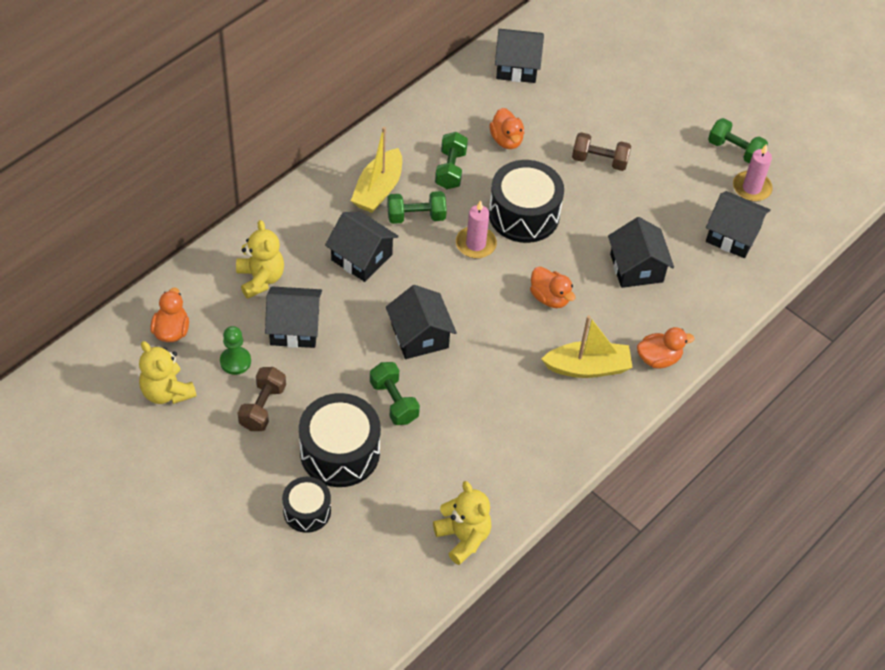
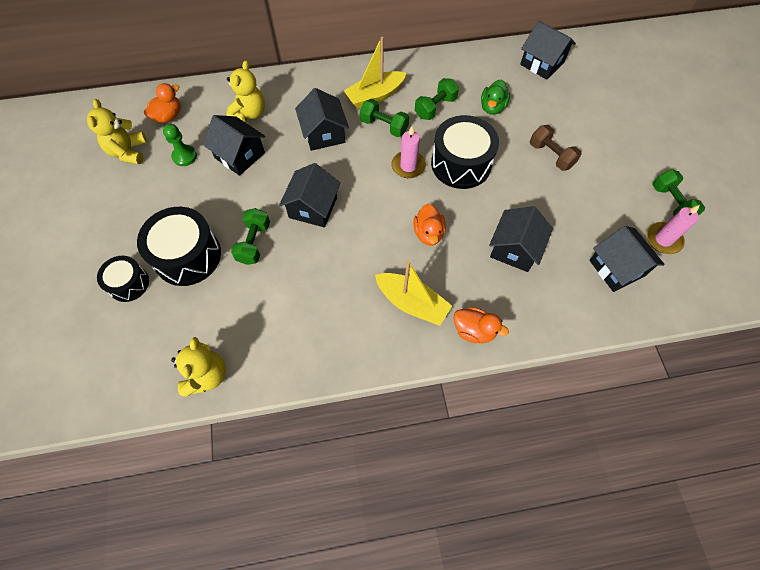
camera: 40 degrees right, 10 degrees up
brown dumbbell [238,367,286,431] -> none
orange duck [489,108,524,149] -> green duck [481,80,510,115]

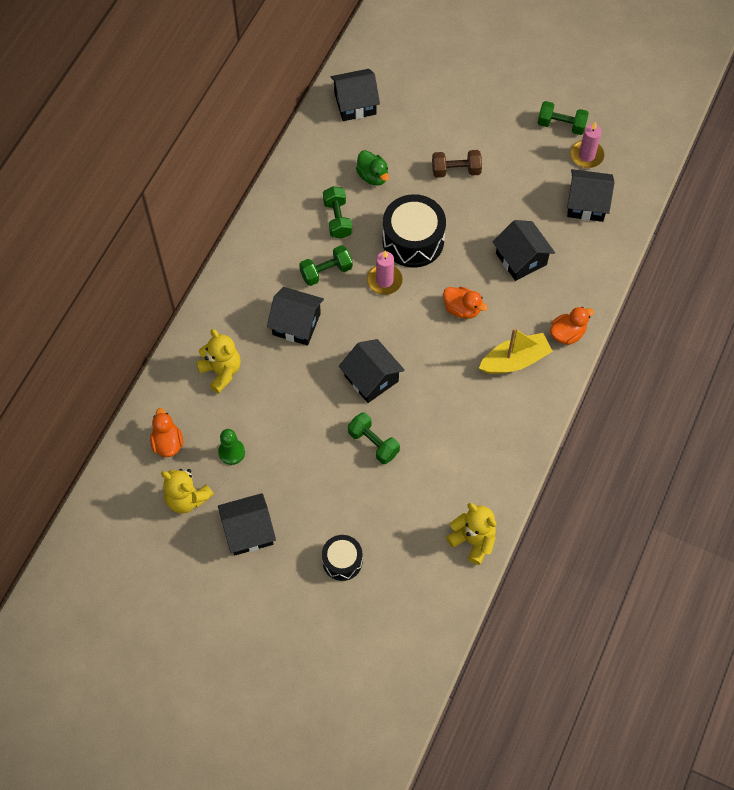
camera: 55 degrees left, 0 degrees up
black drum [137,207,221,286] -> none
black house [202,115,265,176] -> black house moved to [218,493,276,556]
yellow boat [344,37,406,109] -> none

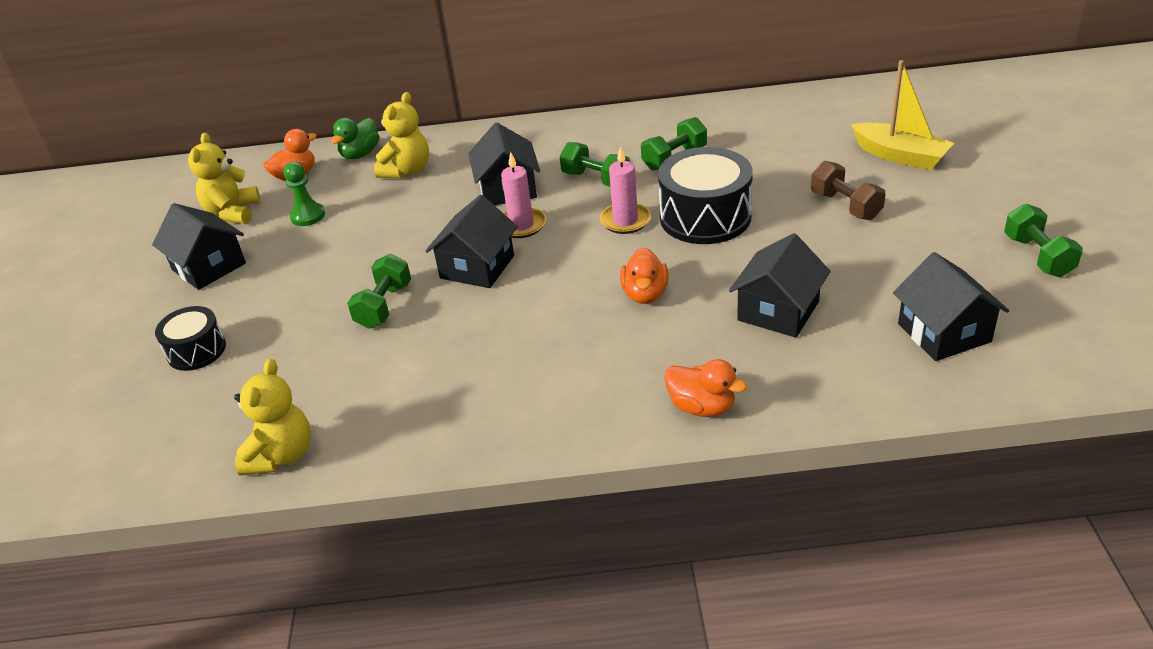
camera: 65 degrees right, 25 degrees down
black house [331,69,380,121] -> none
green duck [356,150,389,186] -> green duck moved to [331,118,379,159]
yellow boat [479,328,553,374] -> yellow boat moved to [851,60,954,170]
pink candle [570,121,605,168] -> pink candle moved to [501,152,546,238]

